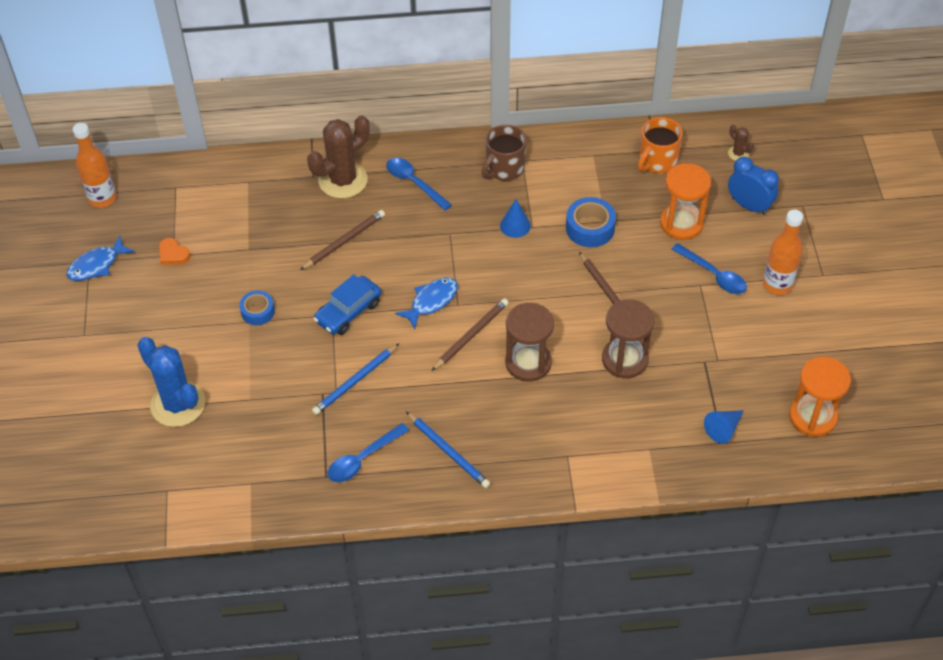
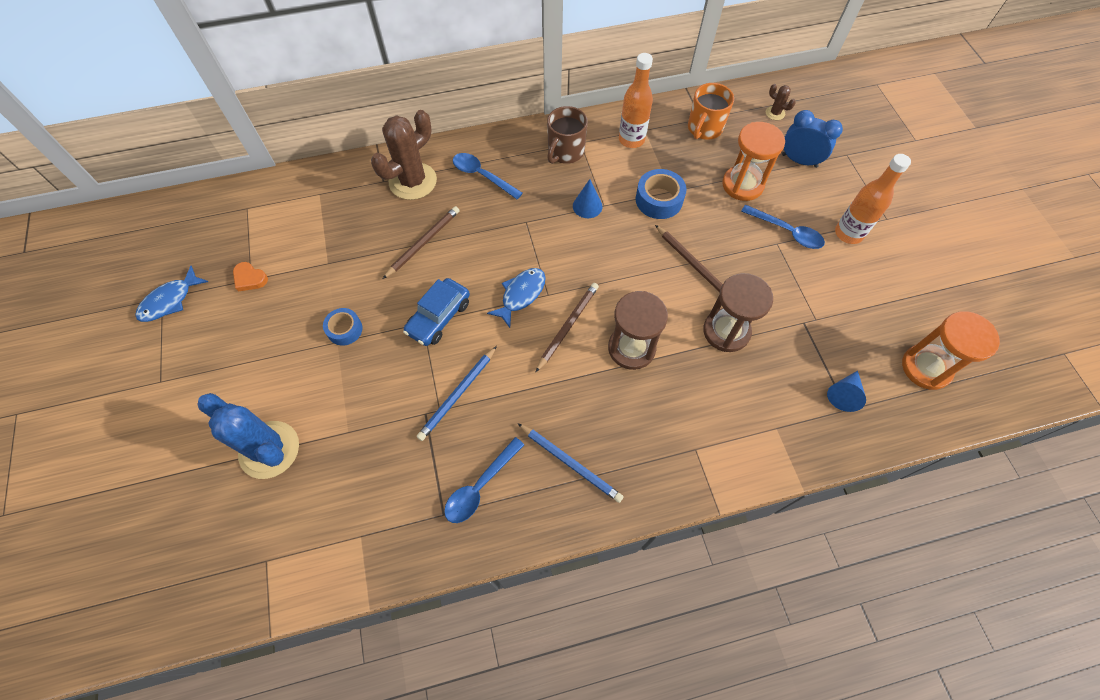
camera: 10 degrees left, 10 degrees up
orange bottle [73,123,116,208] -> orange bottle moved to [619,53,653,148]

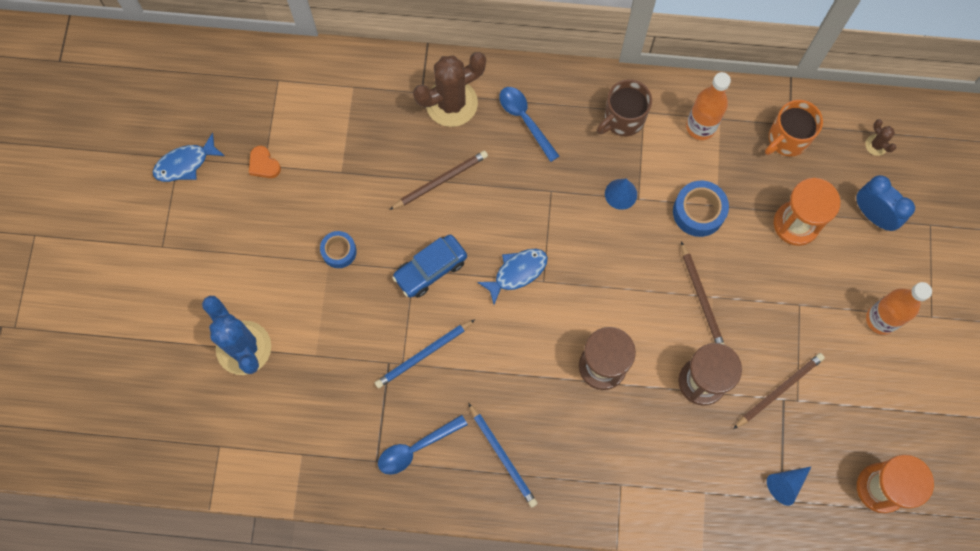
camera: 20 degrees right, 10 degrees up
brown pencil [536,283,599,372] -> brown pencil moved to [733,353,825,429]
blue spoon [741,205,825,249] -> none

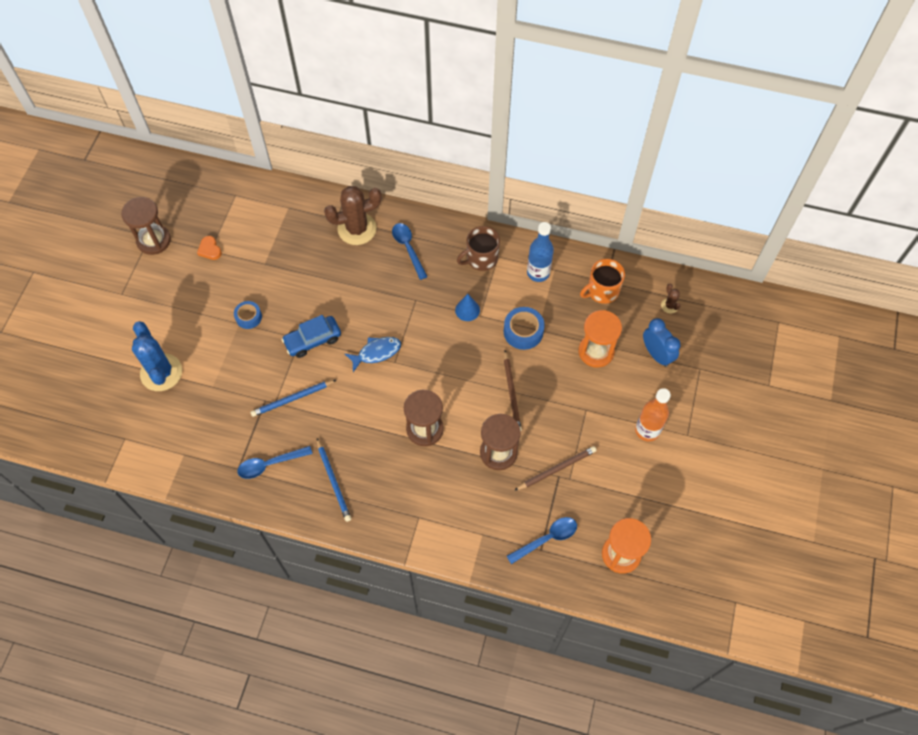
camera: 10 degrees right, 10 degrees down
blue fish [153,132,225,182] -> brown hourglass [121,197,171,255]
brown pencil [389,151,488,210] -> none
orange bottle [686,72,731,140] -> blue bottle [527,222,554,282]
blue cone [767,467,811,506] -> blue spoon [507,517,577,564]

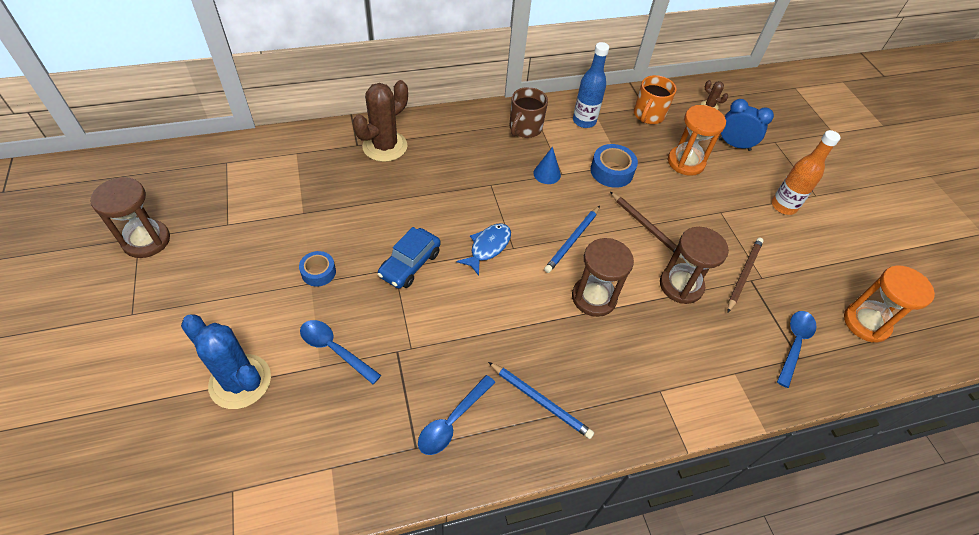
camera: 35 degrees left, 10 degrees down
orange heart [197,236,222,260] -> none
blue pencil [250,380,336,417] -> blue pencil moved to [544,206,600,273]
blue spoon [392,223,428,280] -> blue spoon moved to [300,320,381,384]

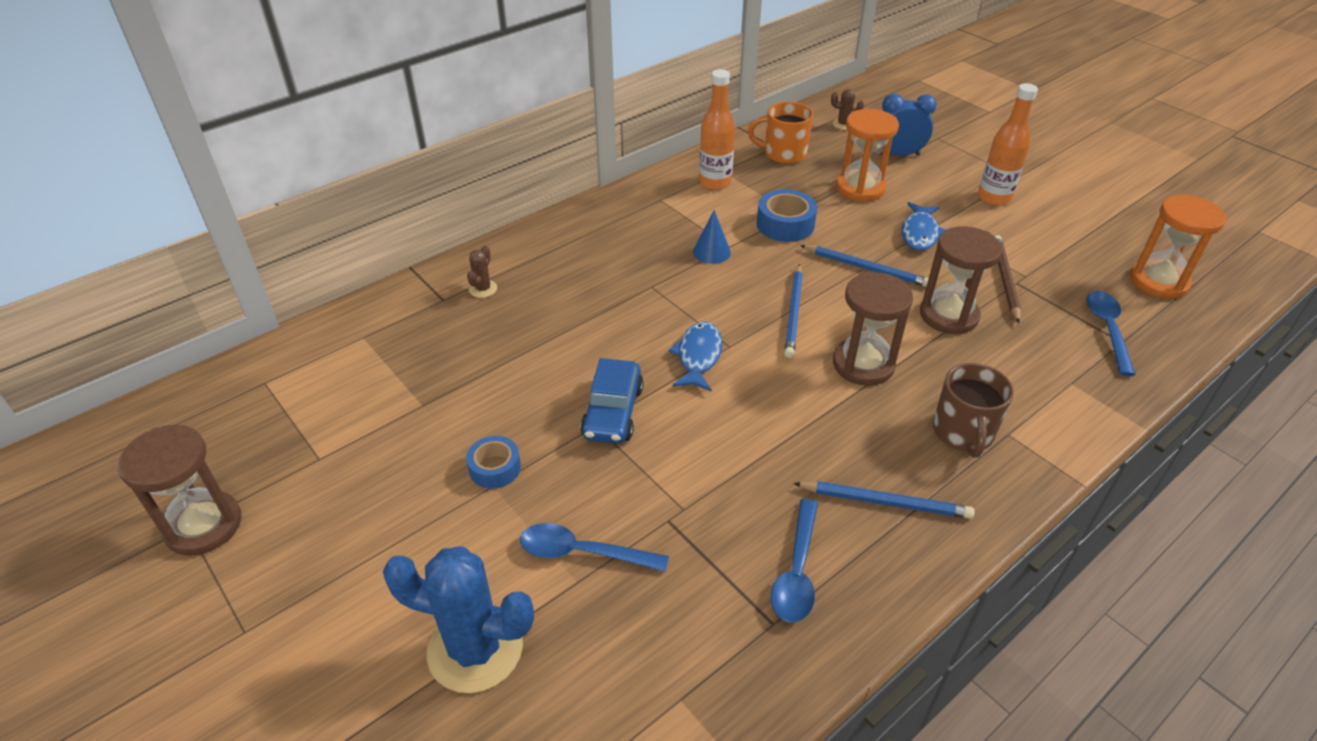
camera: 20 degrees left, 10 degrees down
brown cactus [353,80,408,162] -> brown cactus [467,246,497,298], size x0.44
brown mug [510,87,548,138] -> brown mug moved to [933,363,1014,458]
blue bottle [573,42,609,128] -> orange bottle [699,69,735,190]
brown pencil [610,192,683,259] -> blue pencil [800,245,929,287]
orange mug [634,75,677,124] -> orange mug turned 90 degrees clockwise [748,102,813,164]
none -> blue fish [902,202,946,251]

